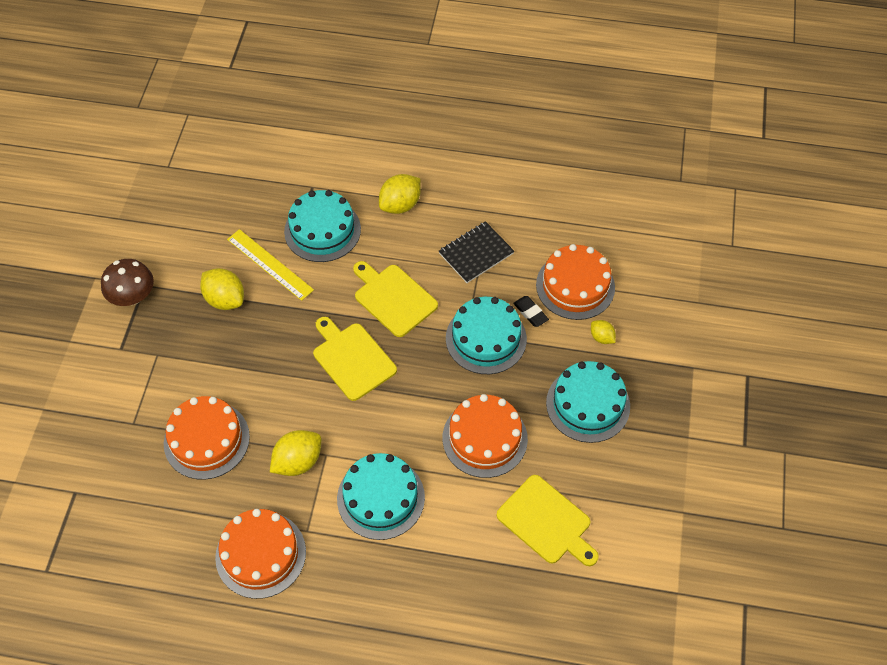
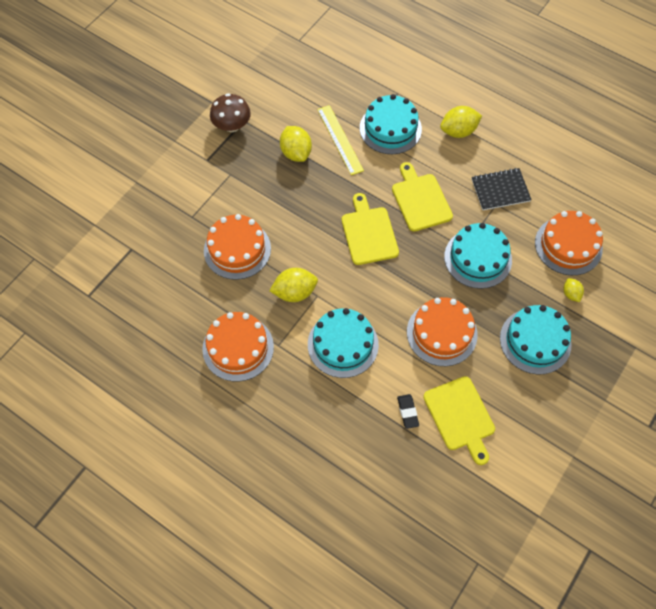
camera: 25 degrees right, 5 degrees up
black eraser [513,296,549,327] -> black eraser moved to [397,394,419,429]

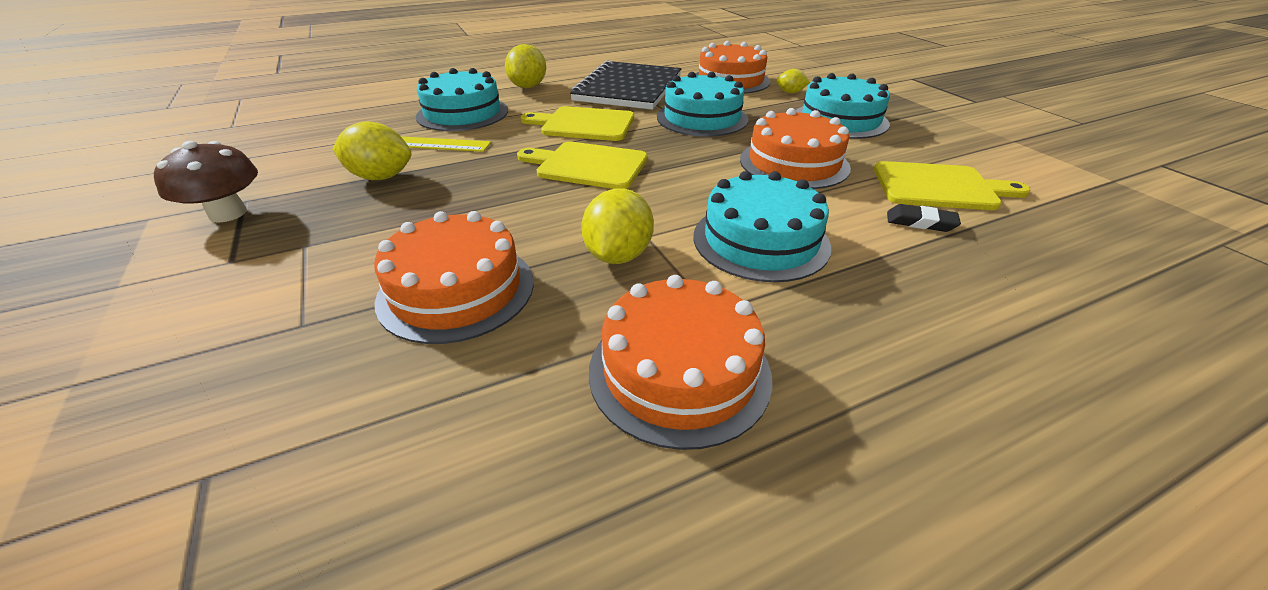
camera: 60 degrees left, 25 degrees down
black notebook [472,168,532,210] -> black notebook [570,60,681,110], size x1.69

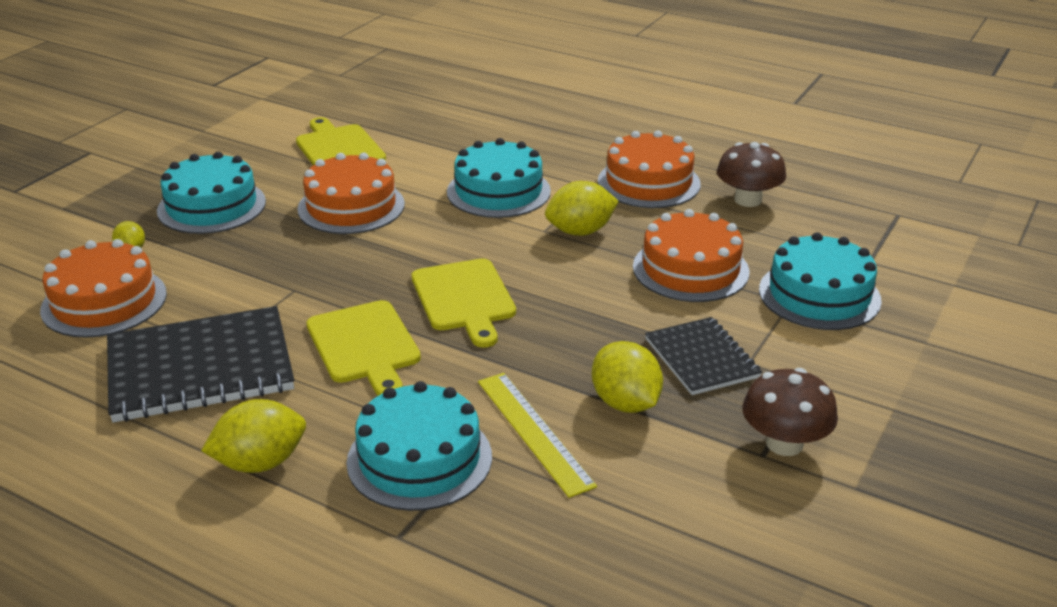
camera: 125 degrees left, 5 degrees down
turquoise cake [657,72,748,137] -> turquoise cake moved to [759,232,882,330]
black eraser [887,204,961,232] -> none
none -> black notebook [645,317,762,395]
none -> brown mushroom [717,142,786,207]

